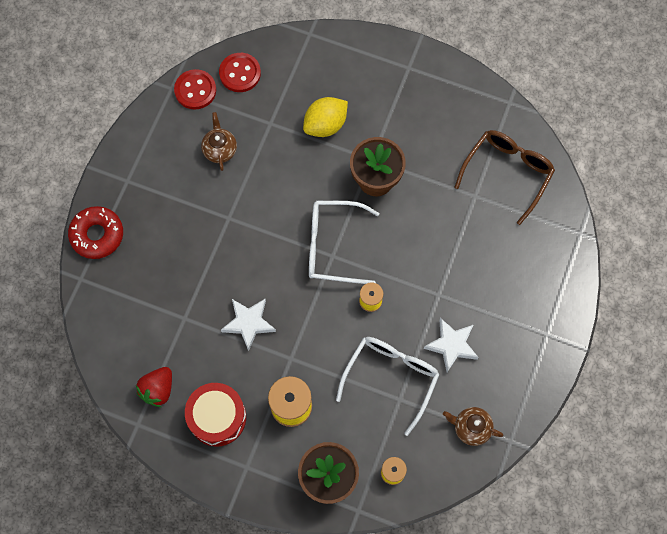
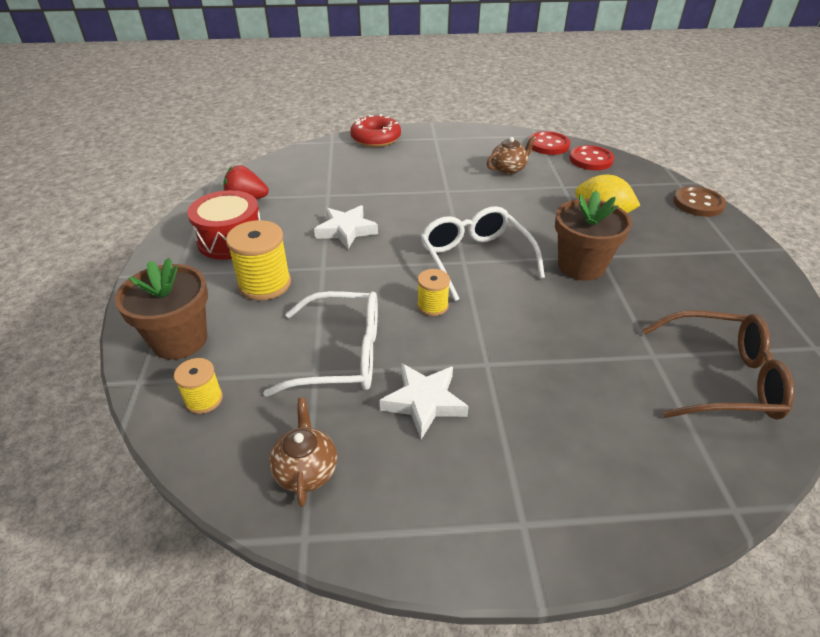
camera: 65 degrees right, 30 degrees down
none -> brown button [673,186,726,217]

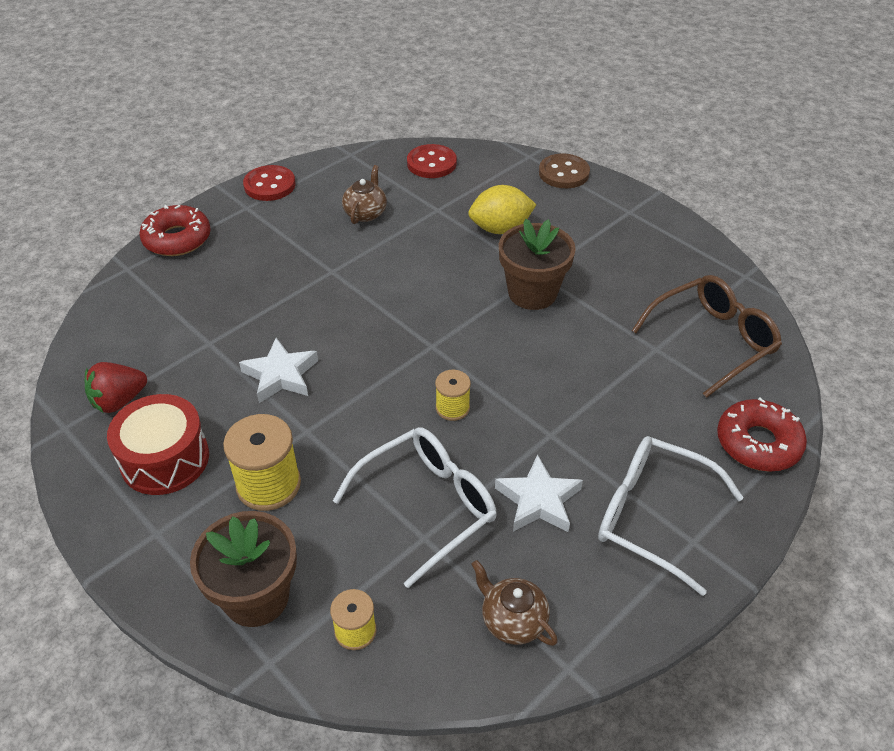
camera: 40 degrees left, 5 degrees up
white glasses [420,206,545,301] -> white glasses moved to [598,436,744,596]
red button [529,131,570,155] -> red button moved to [243,165,296,201]
none -> red donut [717,398,807,471]

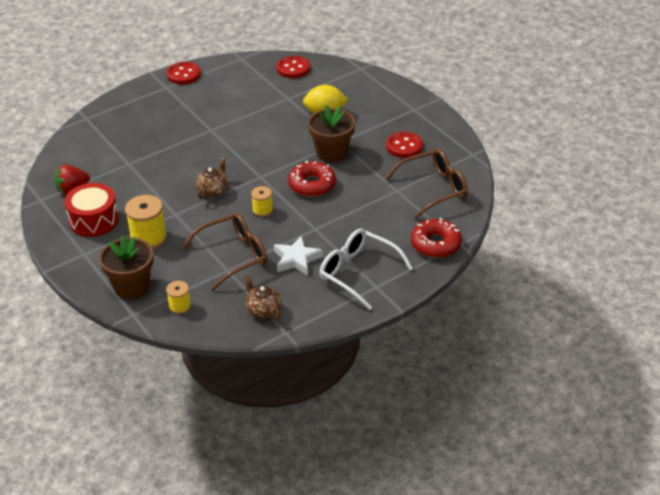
camera: 10 degrees right, 5 degrees down
red donut [139,205,211,256] -> red donut moved to [288,160,336,197]
white star [239,338,318,403] -> none
white glasses [333,427,497,588] -> brown glasses [182,212,267,291]
brown teapot [342,165,387,224] -> brown teapot moved to [196,157,228,199]
brown button [539,154,590,188] -> none
none -> red button [386,132,423,158]

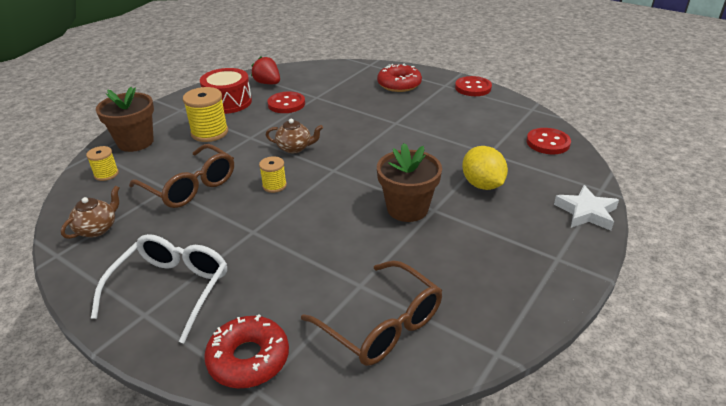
camera: 70 degrees right, 5 degrees down
white star [274,235,323,275] -> white star moved to [554,185,619,231]
red donut [288,160,336,197] -> red donut moved to [377,64,422,92]
red button [386,132,423,158] -> red button moved to [267,91,305,113]

